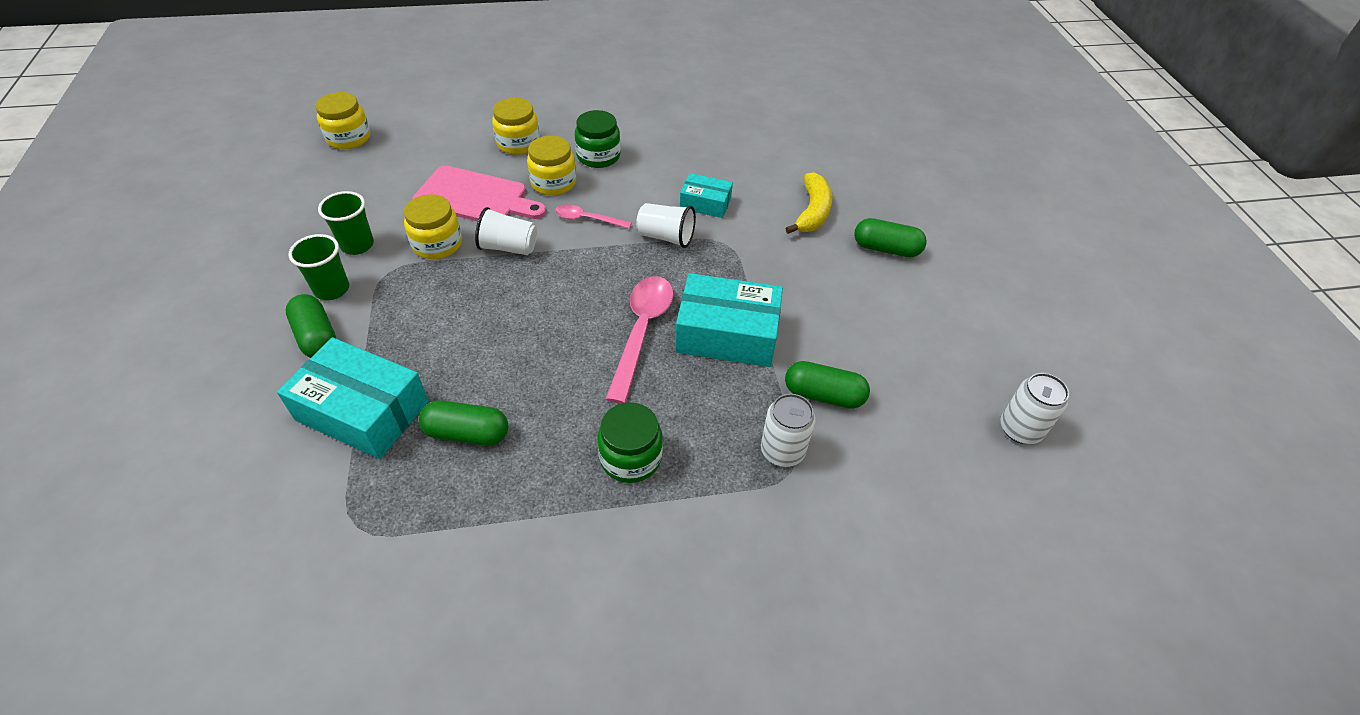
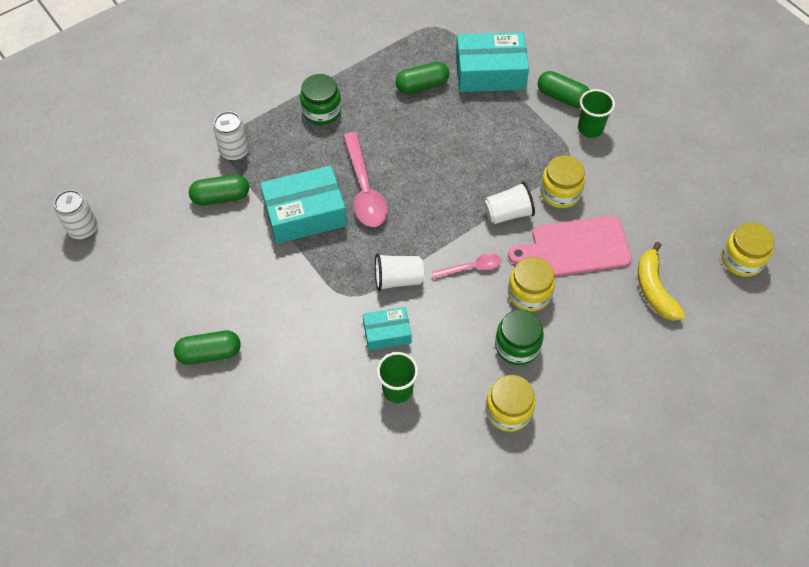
camera: 155 degrees right, 10 degrees up
green cup [318,191,374,255] -> green cup moved to [377,352,418,403]
yellow jar [492,98,540,155] -> yellow jar moved to [485,375,536,432]
yellow banana [785,172,832,234] -> yellow banana moved to [638,242,686,321]

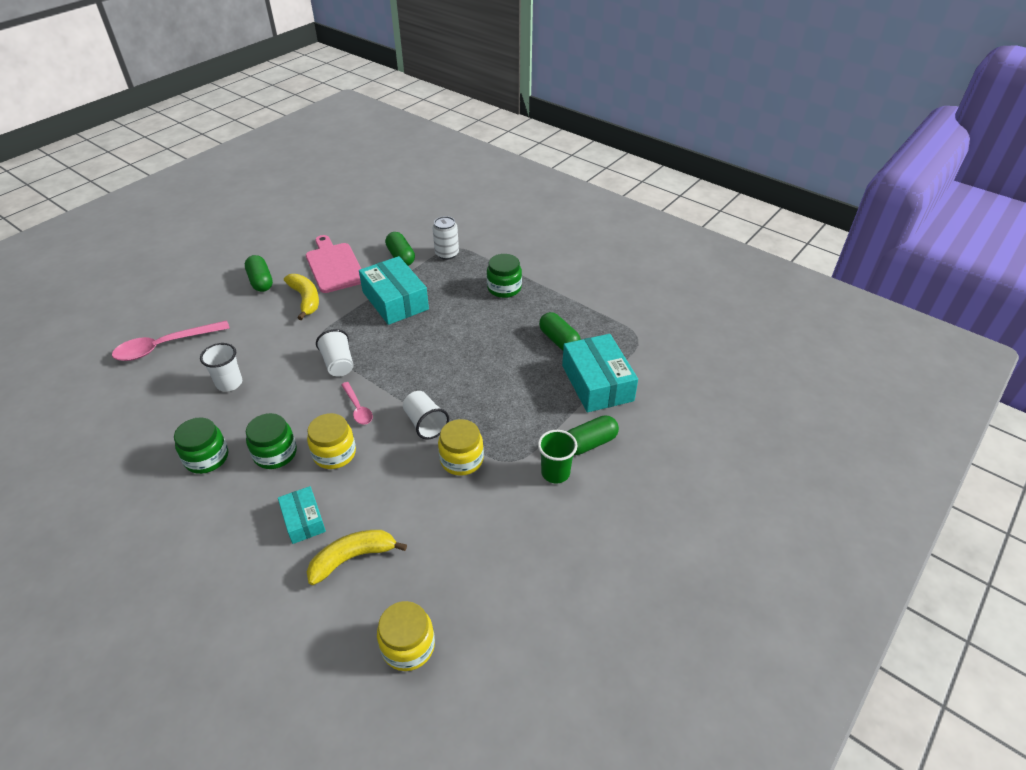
camera: 75 degrees right, 15 degrees down
white can [54,190,98,239] -> none
pink spoon [343,132,388,227] -> pink spoon moved to [112,320,230,361]
turquoise box [363,307,411,350] -> turquoise box moved to [278,486,326,544]
green cup [377,352,418,403] -> white cup [200,343,242,392]
yellow jar [485,375,536,432] -> green jar [174,417,228,474]
pink cutting board [508,216,632,277] -> pink cutting board moved to [306,235,361,293]
green capsule [538,71,590,108] -> green capsule turned 45 degrees clockwise [567,415,619,455]
none -> yellow banana [284,274,319,320]

